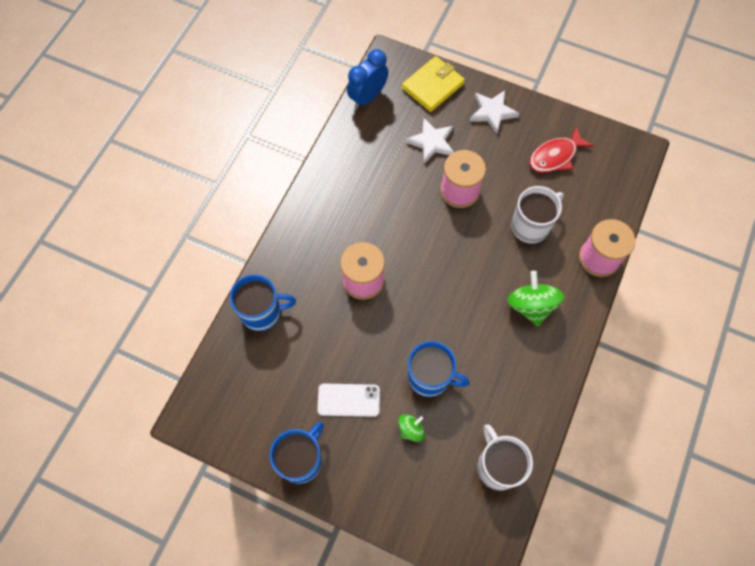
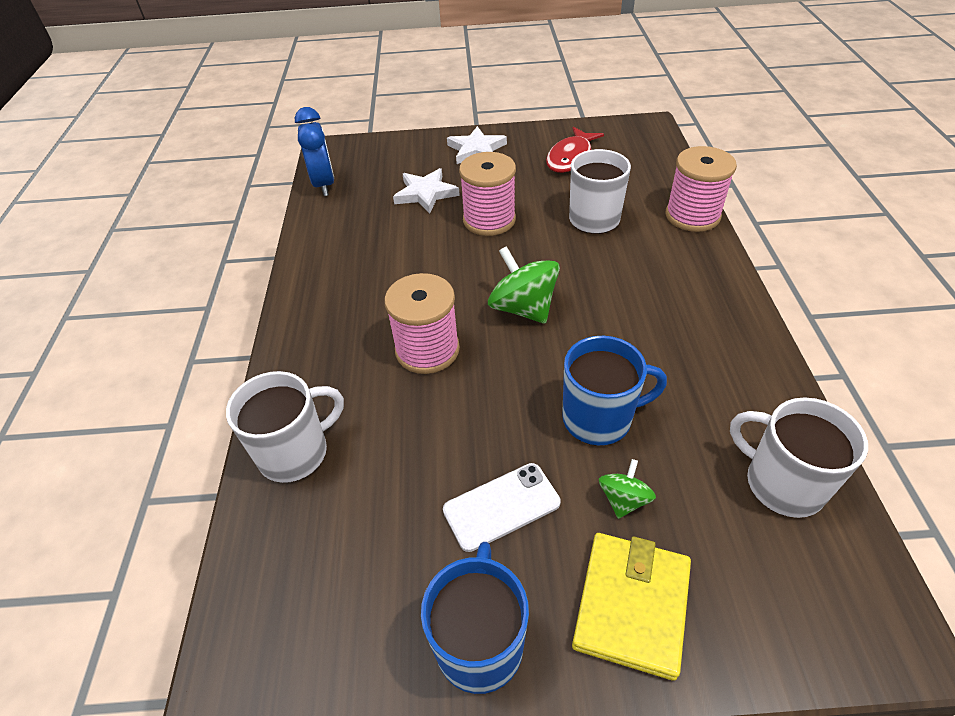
camera: 25 degrees left, 20 degrees down
blue mug [230,275,296,331] -> white mug [226,371,344,483]
blue clock [347,49,388,109] -> blue clock turned 150 degrees clockwise [295,107,334,196]
yellow wallet [402,56,465,112] -> yellow wallet moved to [572,533,691,681]
green spinning top [507,271,564,326] -> green spinning top moved to [488,246,560,324]

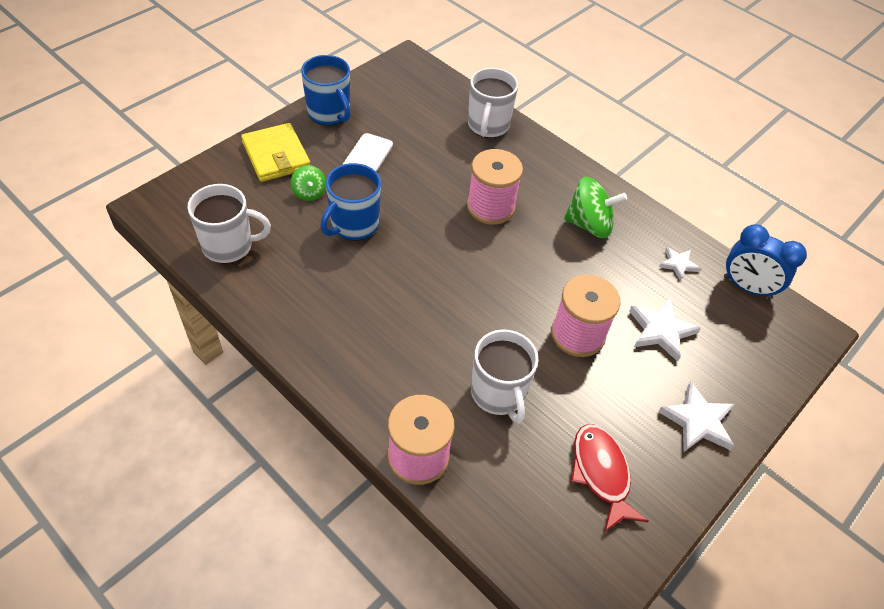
camera: 130 degrees right, 5 degrees up
green spinning top [488,246,560,324] -> green spinning top moved to [564,177,627,238]
none -> white star [659,247,701,280]

